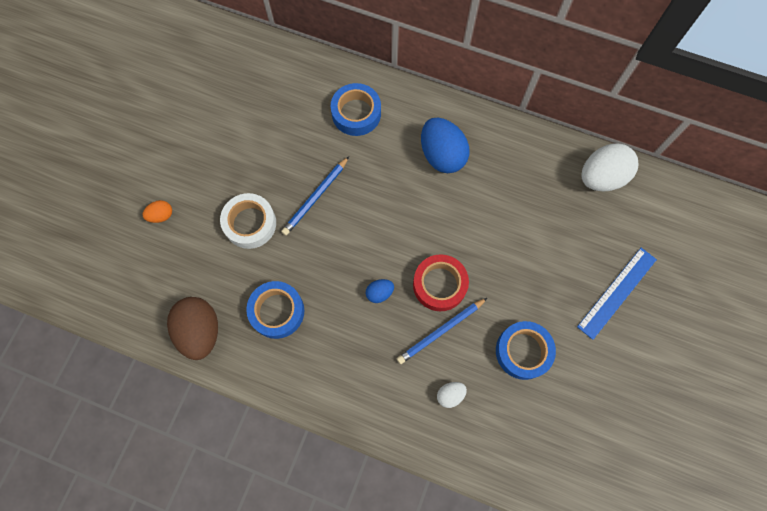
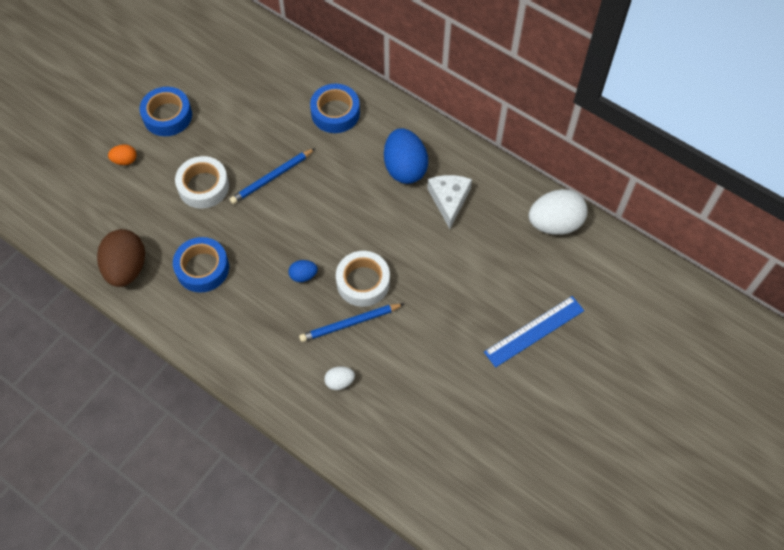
camera: 15 degrees right, 10 degrees down
red tape [413,254,469,311] -> white tape [336,251,390,307]
blue tape [496,321,556,380] -> blue tape moved to [140,87,192,136]
none -> white cheese [427,175,472,229]

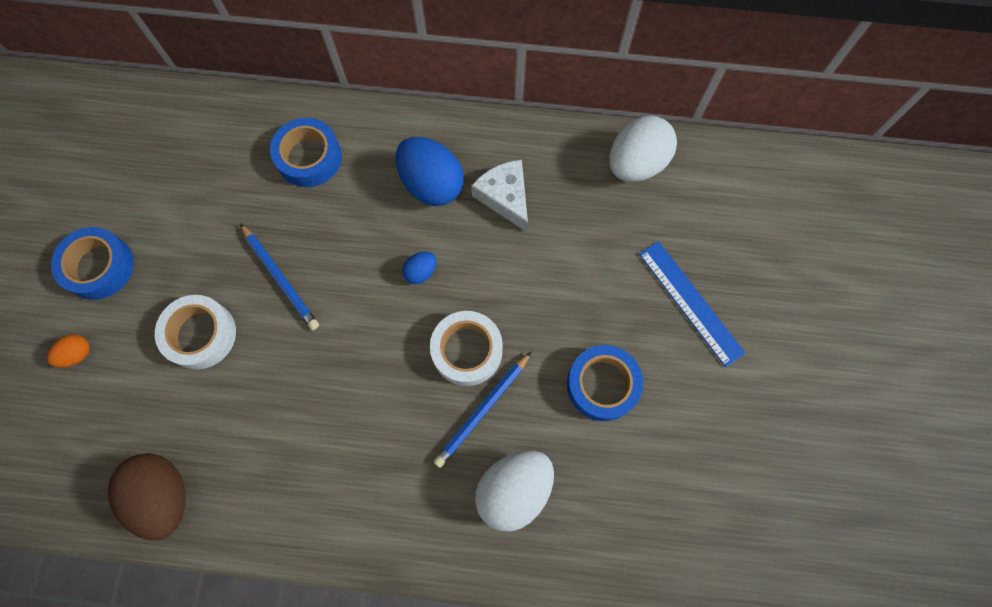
camera: 30 degrees left, 10 degrees up
blue tape [173,237,229,293] -> blue tape moved to [567,345,643,421]
blue pencil [230,148,315,204] -> blue pencil turned 60 degrees counterclockwise [240,224,319,330]
blue egg [288,260,318,282] -> blue egg moved to [402,252,437,284]
white egg [324,366,355,390] -> white egg [475,450,554,532], size x2.08
blue ruler [484,296,584,368] -> blue ruler turned 60 degrees counterclockwise [639,241,746,367]

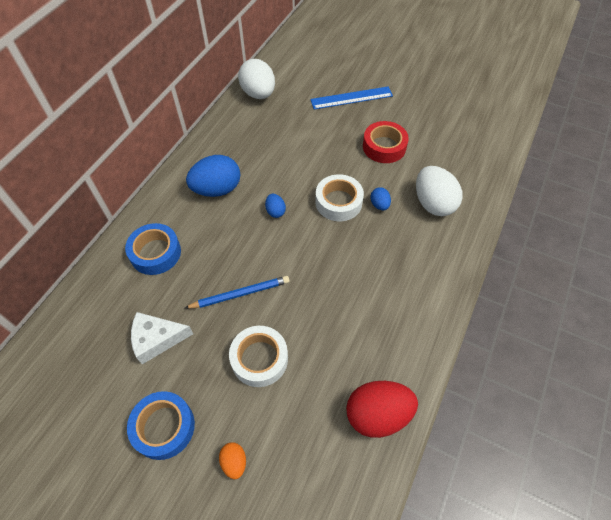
camera: 70 degrees left, 15 degrees down
brown egg [108,453,185,540] -> red egg [346,381,418,438]
blue pencil [433,352,531,468] -> blue egg [370,187,391,210]
white cheese [471,160,528,232] -> white cheese moved to [131,312,193,364]
blue tape [567,345,643,421] -> red tape [363,121,409,163]

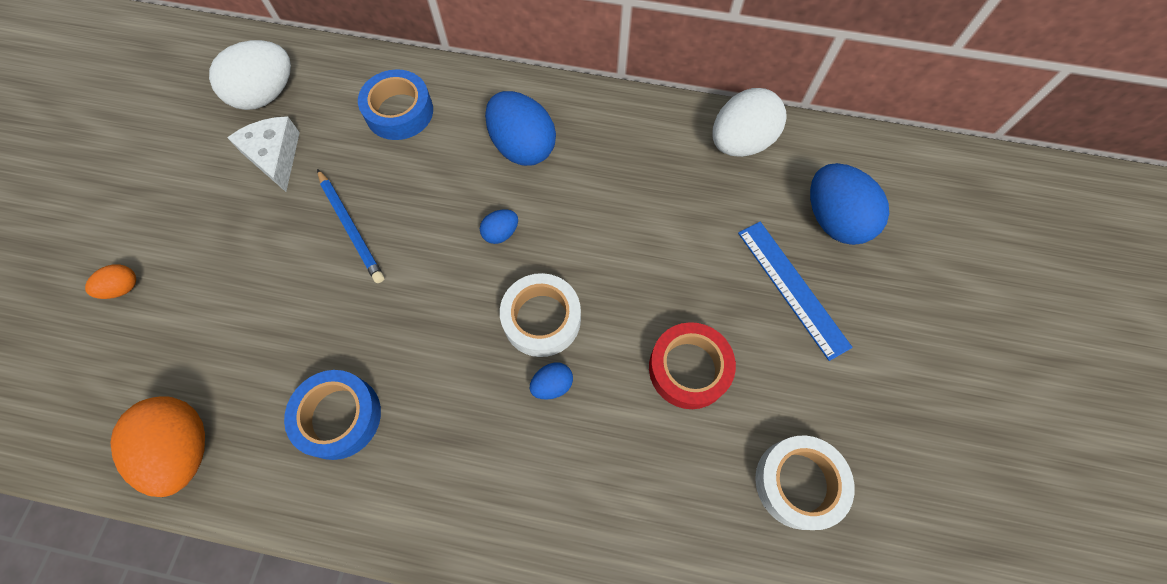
camera: 75 degrees right, 10 degrees up
blue tape [127,391,195,460] -> blue tape moved to [284,370,381,460]
white tape [229,326,288,387] -> white tape moved to [755,436,855,530]
red egg [346,381,418,438] -> orange egg [110,396,205,497]
white egg [416,166,463,216] -> white egg moved to [209,40,291,110]
none -> blue egg [810,163,889,245]

